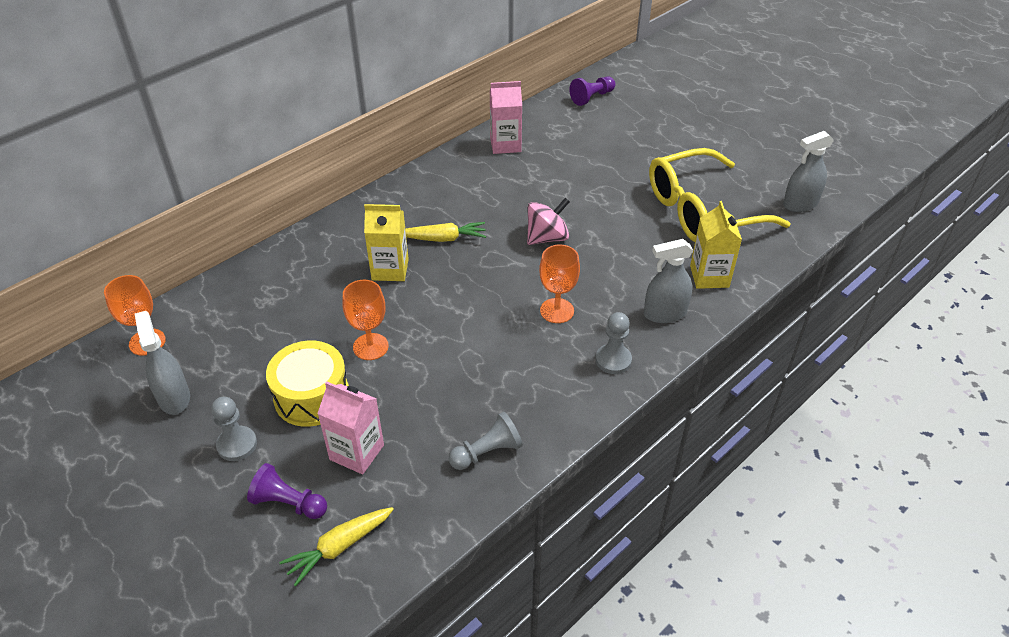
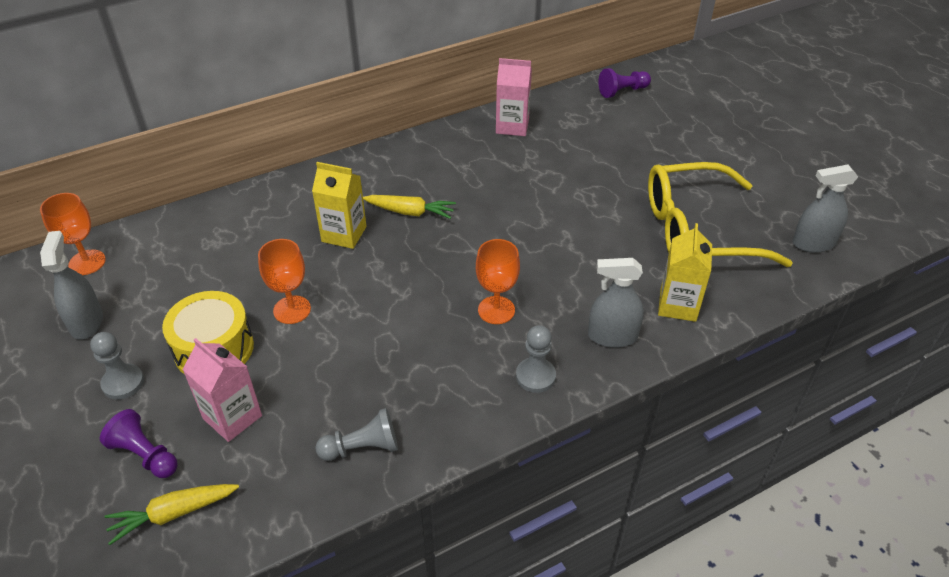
camera: 15 degrees right, 0 degrees up
pink spinning top [527,198,570,245] -> none

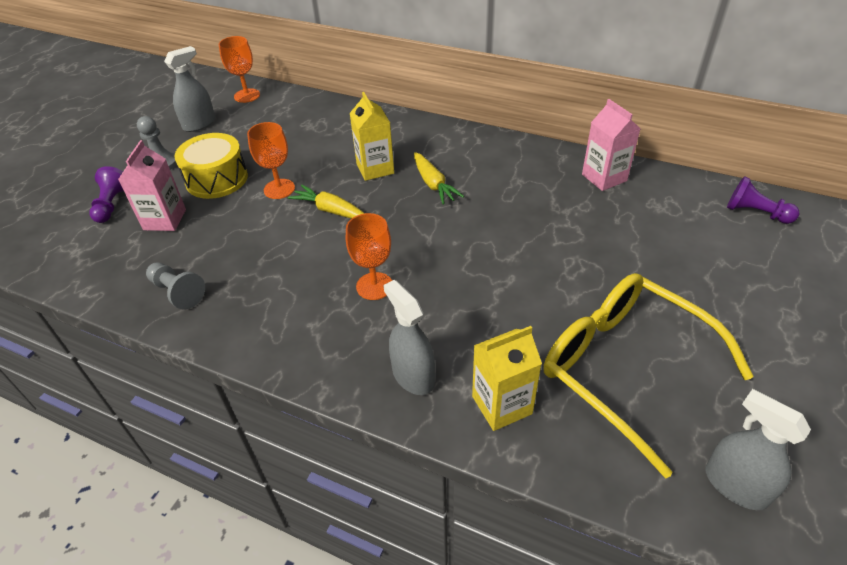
camera: 55 degrees right, 0 degrees up
yellow carrot [104,484,239,545] -> yellow carrot moved to [288,185,365,219]
grey pawn [516,325,556,393] -> none

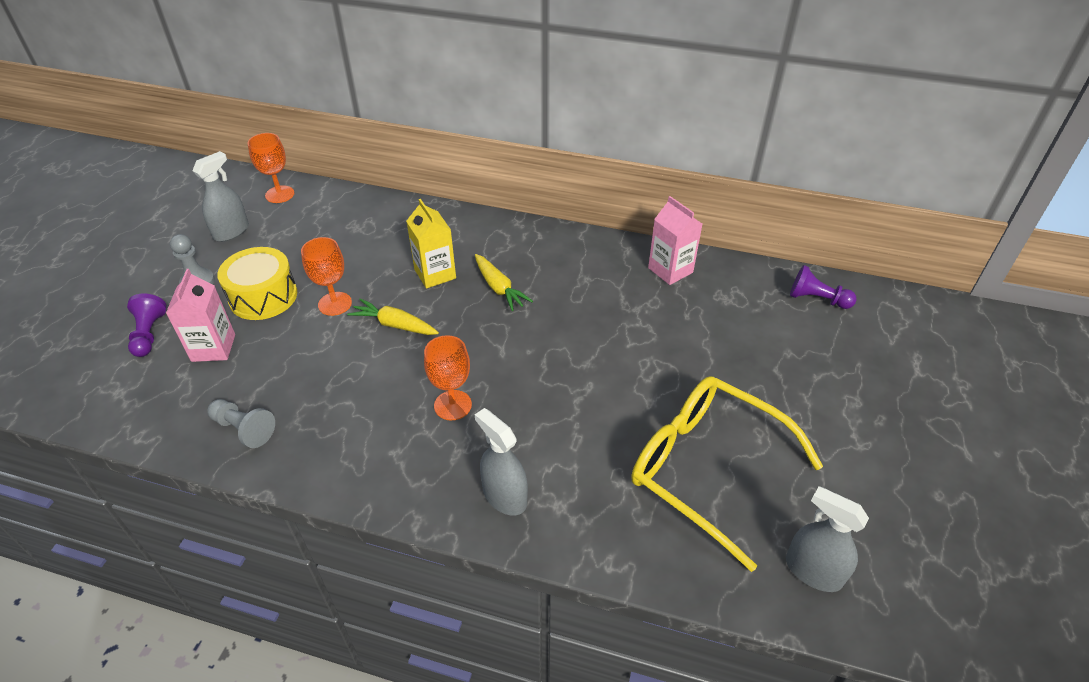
camera: 10 degrees left, 0 degrees up
yellow carton [472,326,542,431] -> none

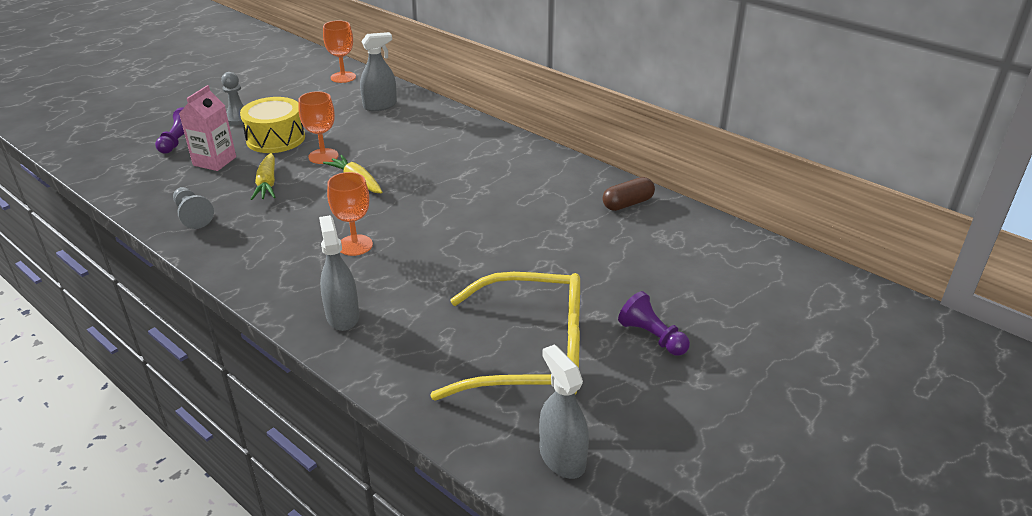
camera: 25 degrees right, 10 degrees down
grey spray bottle [192,151,249,242] -> grey spray bottle moved to [360,32,397,111]
yellow carton [406,199,456,288] -> none
yellow carrot [475,254,533,311] -> yellow carrot moved to [251,153,275,200]
yellow glasses [631,376,823,572] -> yellow glasses turned 120 degrees clockwise [430,272,580,401]
pink carton [648,196,702,285] -> brown capsule [602,177,655,211]
purple pawn [790,265,857,309] -> purple pawn moved to [618,291,690,356]

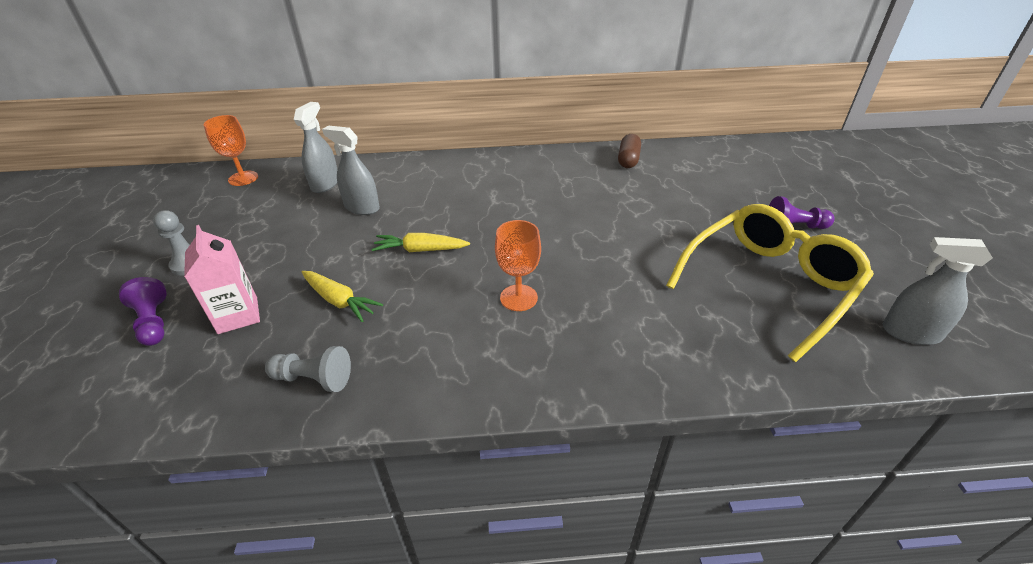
camera: 45 degrees left, 5 degrees up
yellow drum [240,97,305,153] -> none
orange goblet [298,91,339,164] -> none
grey spray bottle [319,215,359,331] -> grey spray bottle moved to [322,126,380,215]

